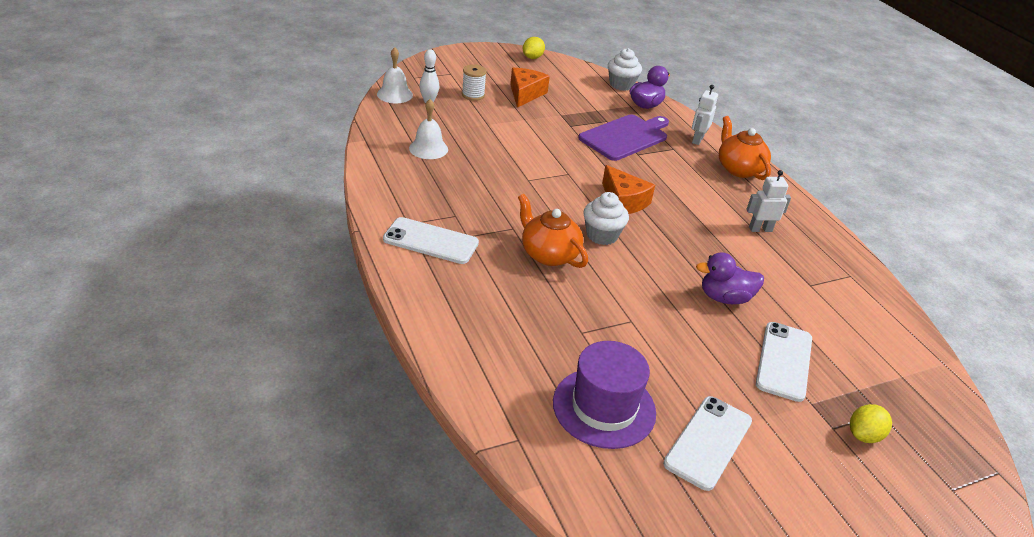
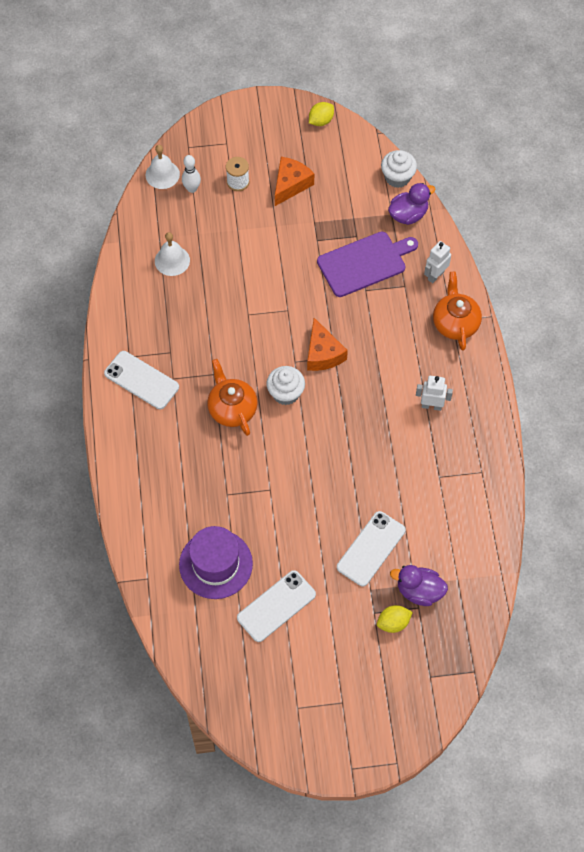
camera: 20 degrees right, 25 degrees up
purple duck [696,252,764,304] -> purple duck moved to [390,565,448,606]

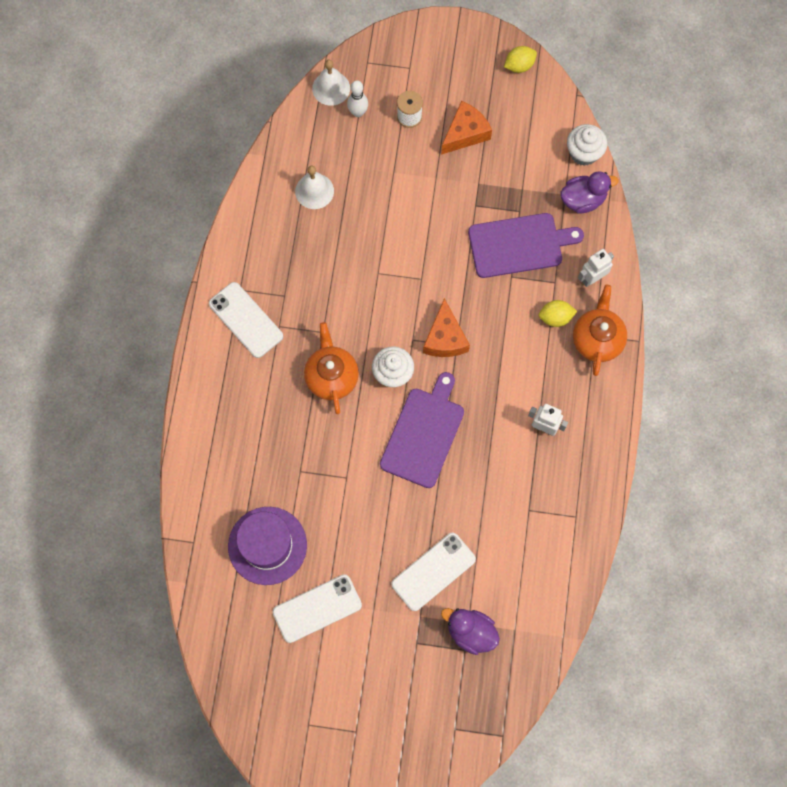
camera: 15 degrees right, 10 degrees up
yellow lemon [377,605,413,633] -> yellow lemon moved to [538,300,577,327]
none -> purple cutting board [380,372,464,488]

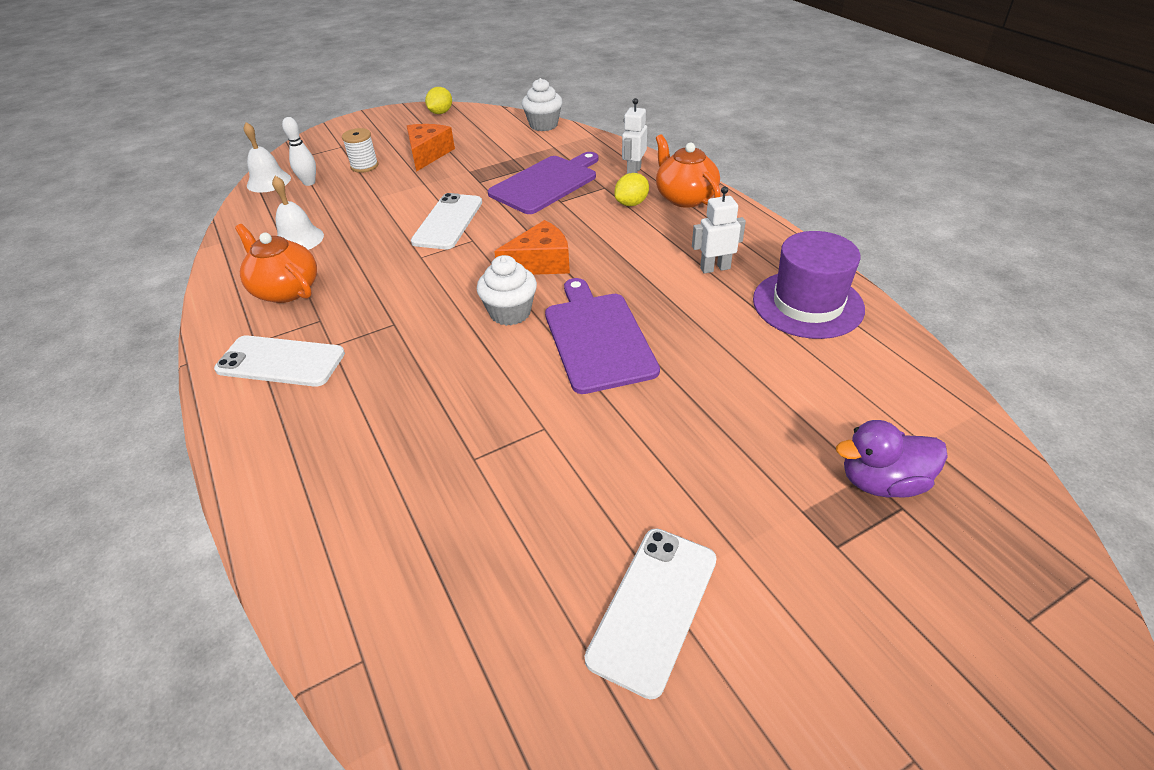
camera: 35 degrees left, 30 degrees down
purple hat [228,507,307,585] -> purple hat moved to [753,231,865,339]
orange teapot [304,322,359,414] -> orange teapot moved to [235,224,317,303]
white phone [391,533,476,611] -> white phone moved to [411,193,482,249]
orange cheese [423,298,470,357] -> orange cheese turned 75 degrees counterclockwise [494,220,570,275]
purple duck [560,171,619,214] -> none

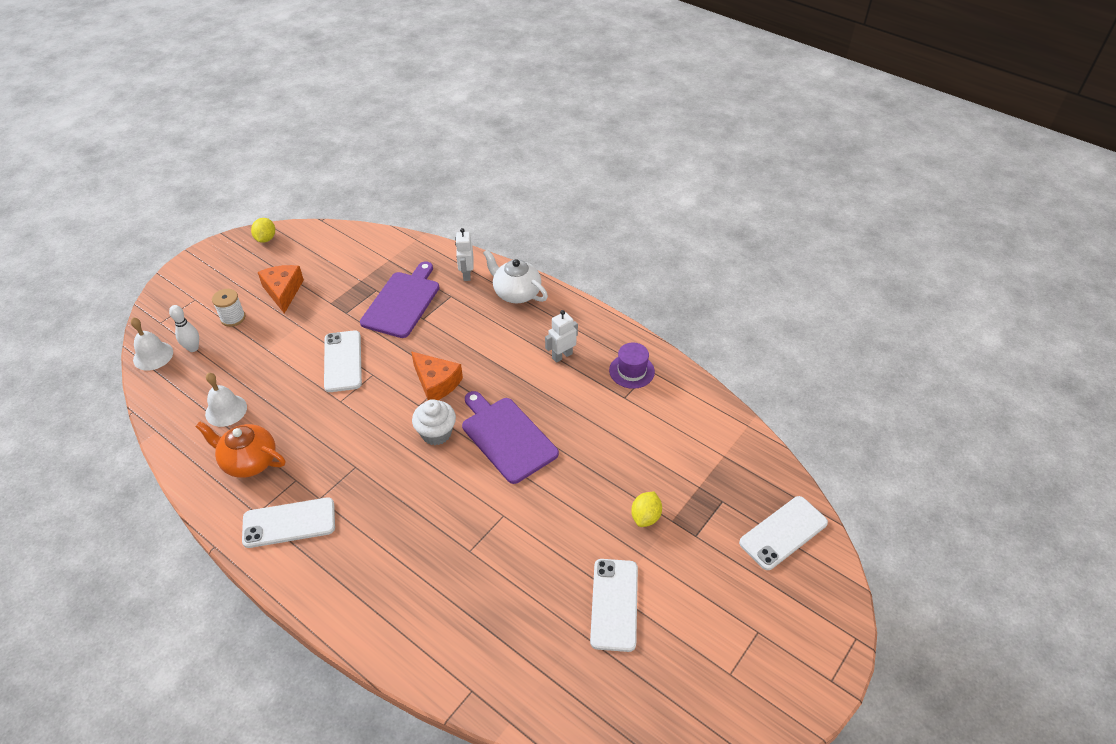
camera: 25 degrees left, 5 degrees up
orange cheese [494,220,570,275] -> orange cheese turned 90 degrees clockwise [411,352,463,400]
white cupcake [522,78,563,131] -> none
yellow lemon [614,173,649,206] -> yellow lemon moved to [631,492,662,527]
orange teapot [656,134,721,208] -> white teapot [483,249,548,303]
purple hat [753,231,865,339] -> purple hat [609,342,655,389], size x0.62
purple duck [836,420,948,498] -> none
none -> white phone [739,496,828,570]

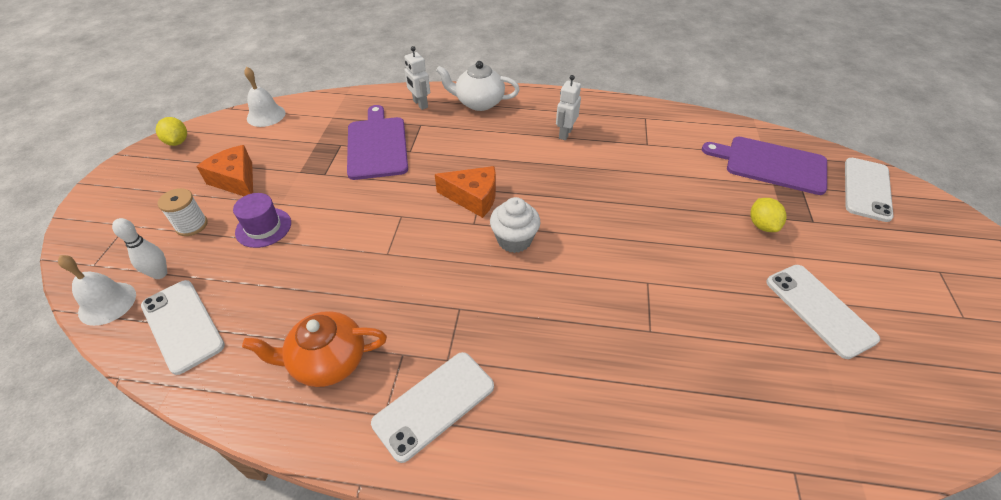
camera: 30 degrees left, 0 degrees up
white bell [205,373,247,427] -> white bell moved to [244,67,285,127]
white phone [324,330,362,392] -> white phone moved to [141,280,225,375]
purple cutting board [462,391,559,484] -> purple cutting board moved to [702,137,827,195]
purple hat [609,342,655,389] -> purple hat moved to [233,193,291,248]

